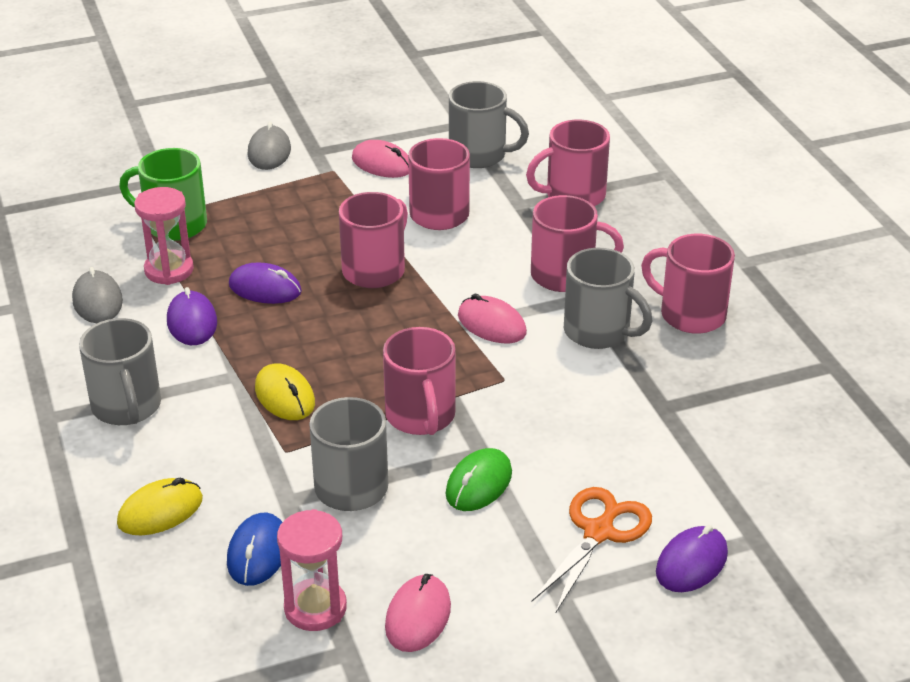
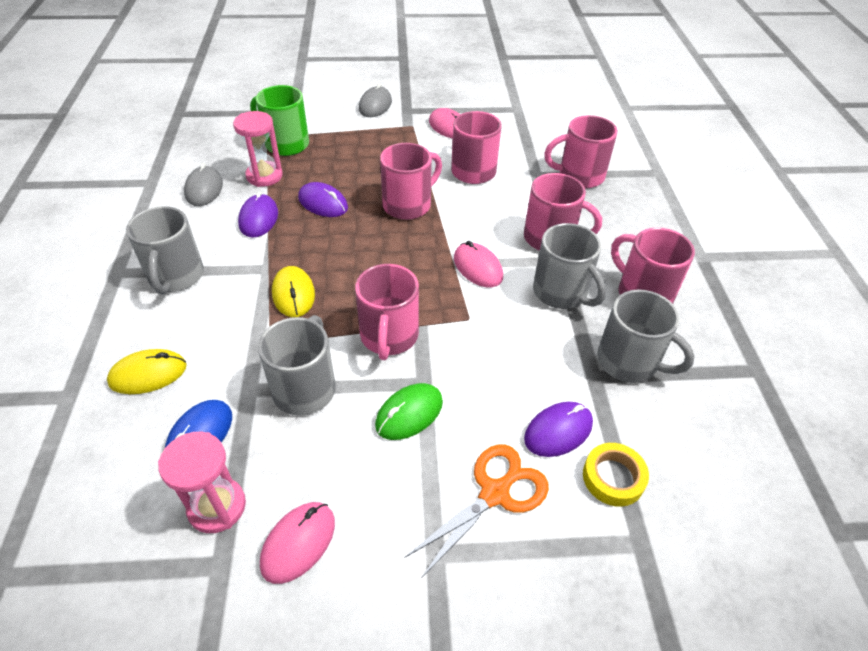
camera: 15 degrees right, 10 degrees up
grey mug [449,81,529,168] -> grey mug moved to [597,289,695,383]
purple mouse [656,525,728,592] -> purple mouse moved to [524,402,593,457]
none -> yellow tape [583,443,649,507]

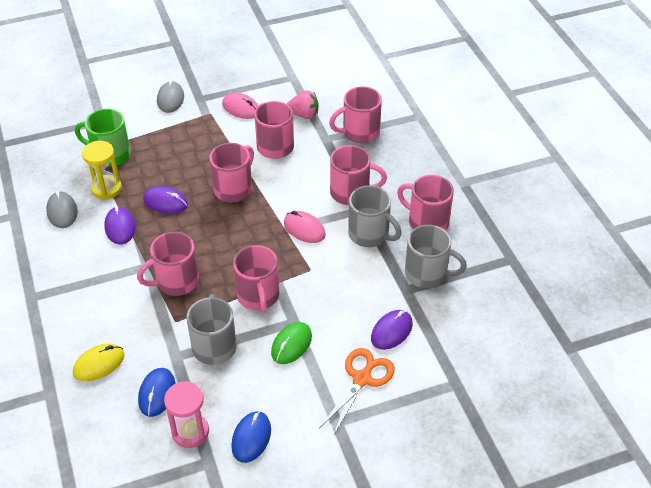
camera: 15 degrees left, 0 degrees up
grey mug [126,206,204,294] -> none
pink hourglass [233,111,283,187] -> yellow hourglass [82,141,122,200]
pink mouse [260,502,335,584] -> blue mouse [231,411,271,463]
yellow mouse [272,266,315,317] -> pink mug [137,232,199,296]
yellow tape [583,443,649,507] -> none
none -> pink strawberry [287,91,318,119]

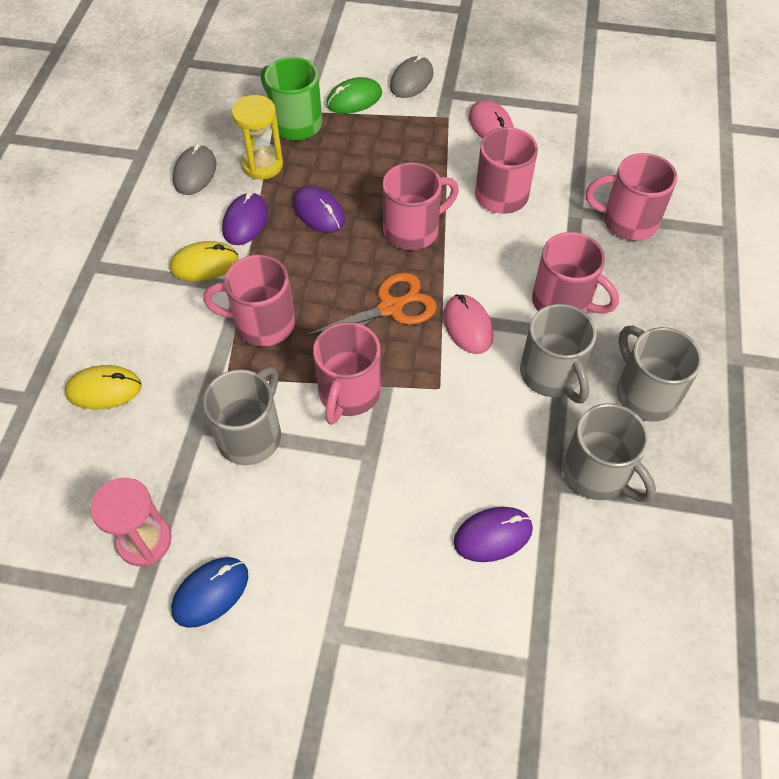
camera: 30 degrees right, 10 degrees up
blue mouse [138,368,176,417] -> none
green mouse [271,322,312,364] -> green mouse moved to [326,77,382,114]
pink strawberry [287,91,318,119] -> none
orange scissors [320,348,395,436] -> orange scissors moved to [304,272,437,336]
pink mug [397,175,454,231] -> grey mug [617,326,702,422]
none -> yellow mouse [170,241,238,281]

